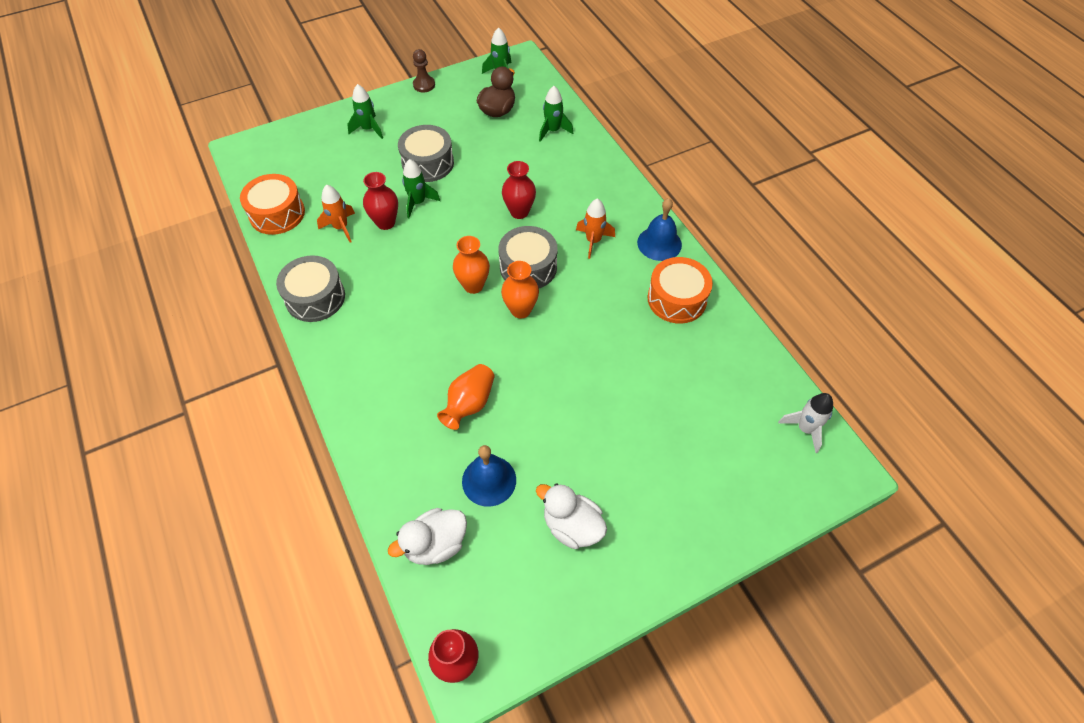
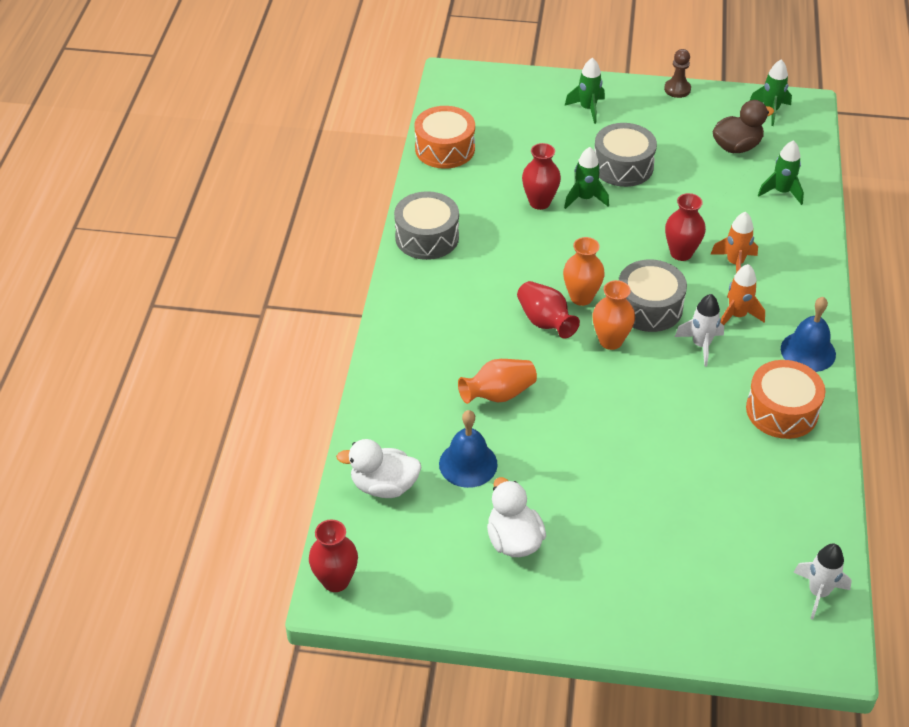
camera: 35 degrees right, 10 degrees down
orange rocket [317,185,355,243] -> orange rocket moved to [710,212,758,273]
none -> red vase [517,281,580,339]
none -> white rocket [675,294,724,367]

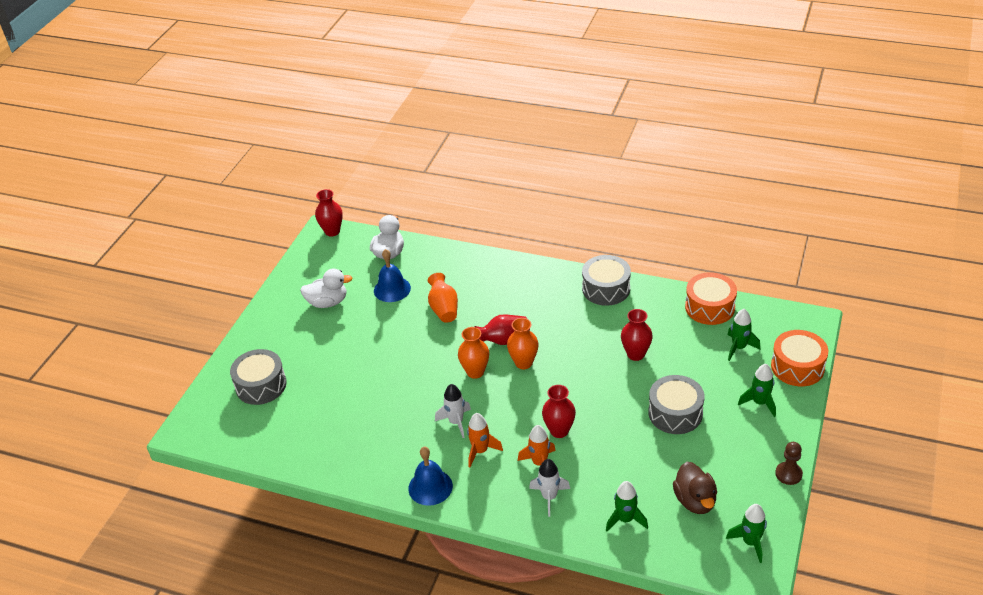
camera: 105 degrees right, 5 degrees down
green rocket [564,147,609,209] -> green rocket moved to [727,309,760,361]
grey drum [619,259,687,332] -> grey drum moved to [230,349,287,405]
orange drum [746,360,825,439] -> orange drum moved to [771,330,828,386]
white rocket [793,544,852,620] -> white rocket moved to [529,459,570,517]

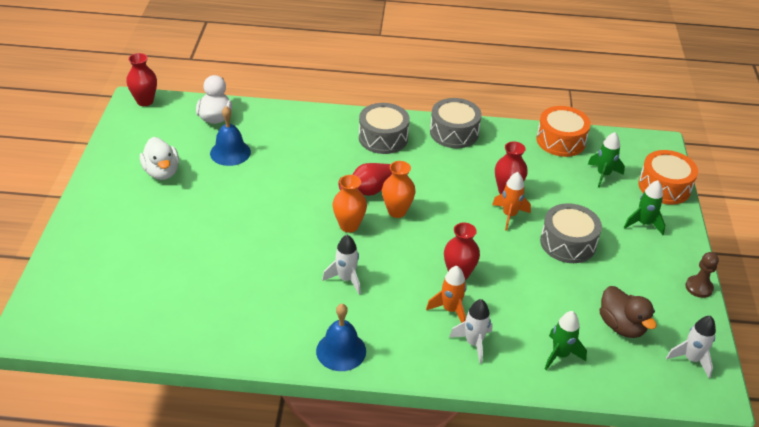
camera: 20 degrees left, 0 degrees up
grey drum [230,349,287,405] -> grey drum moved to [359,103,410,154]
white duck [300,269,352,308] -> white duck turned 90 degrees clockwise [140,137,179,180]
orange vase [428,273,458,323] -> none
orange rocket [467,413,503,467] -> orange rocket moved to [492,172,531,231]
green rocket [726,504,767,563] -> white rocket [666,316,716,378]

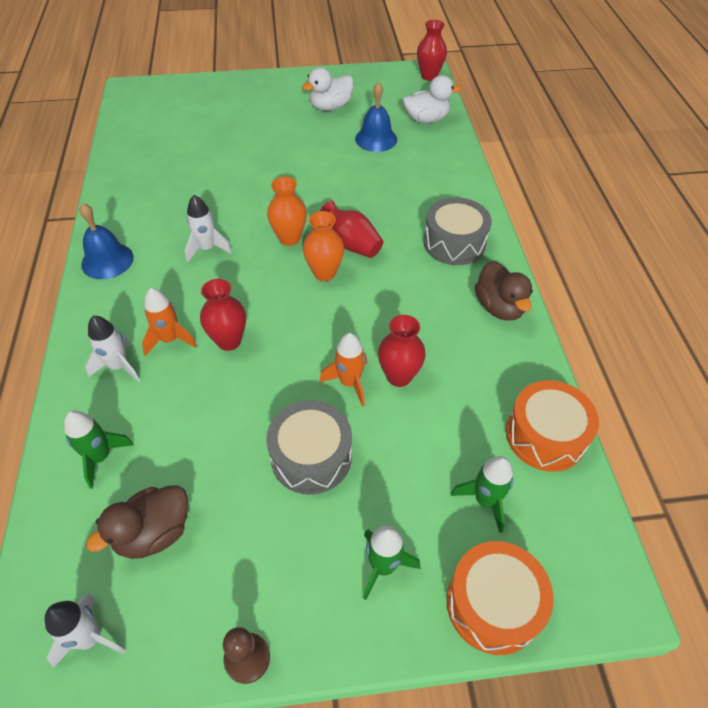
camera: 80 degrees right, 10 degrees up
grey drum [430,98,482,148] -> brown duck [475,261,533,321]

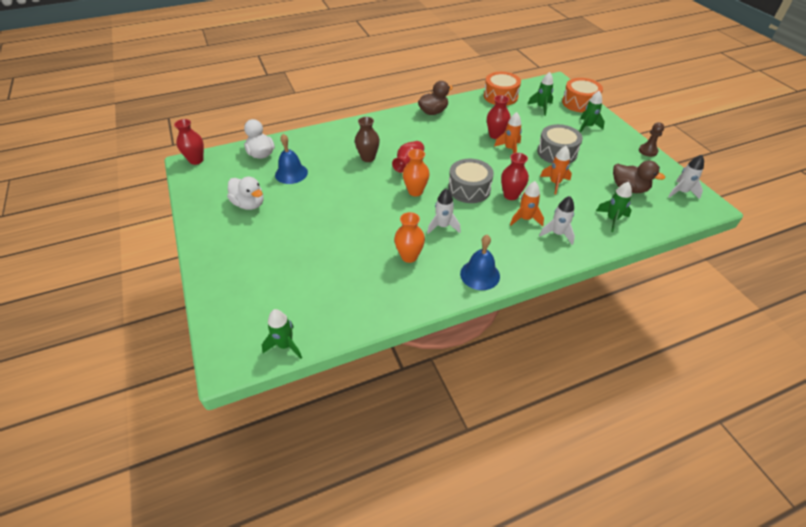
camera: 105 degrees left, 5 degrees down
orange vase [303,211,344,281] -> orange vase moved to [394,212,425,263]
grey drum [423,197,492,265] -> grey drum moved to [448,159,494,203]
none -> green rocket [262,309,302,359]
none -> brown vase [355,117,380,162]
none -> orange rocket [540,146,572,195]

